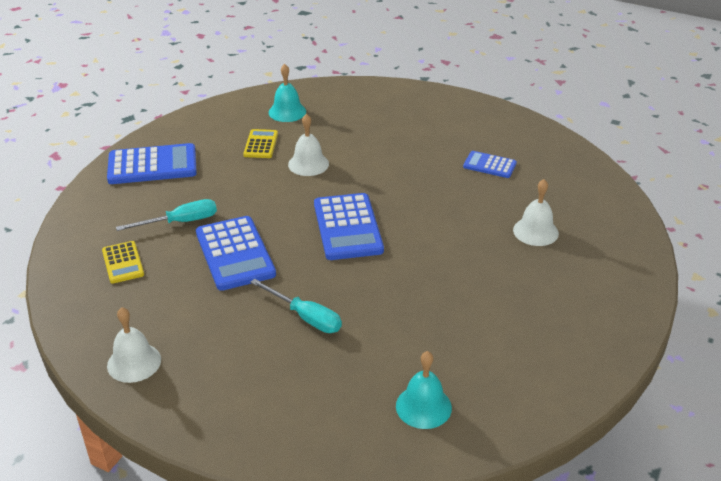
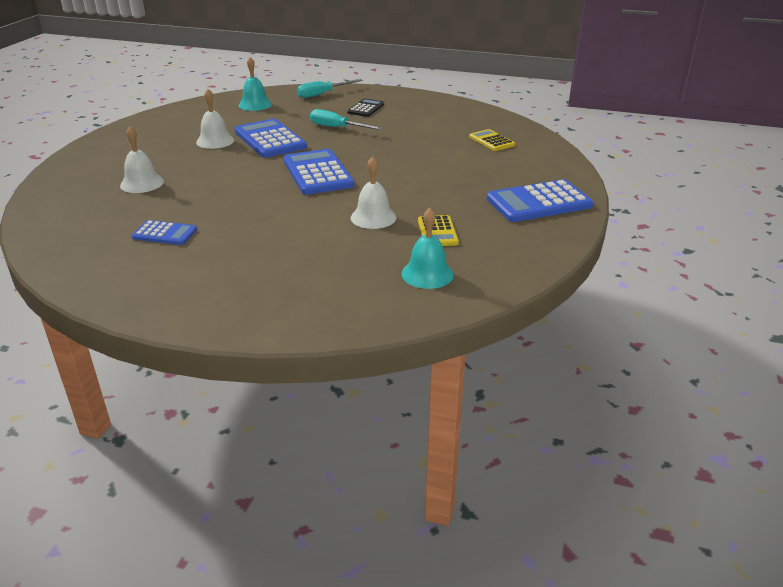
camera: 170 degrees right, 5 degrees down
white bell [107,307,161,383] -> white bell moved to [196,89,234,149]
turquoise screwdriver [116,199,217,231] -> turquoise screwdriver moved to [297,79,363,98]
blue calculator [196,216,276,291] -> blue calculator moved to [234,119,307,158]
none -> black calculator [347,98,384,117]

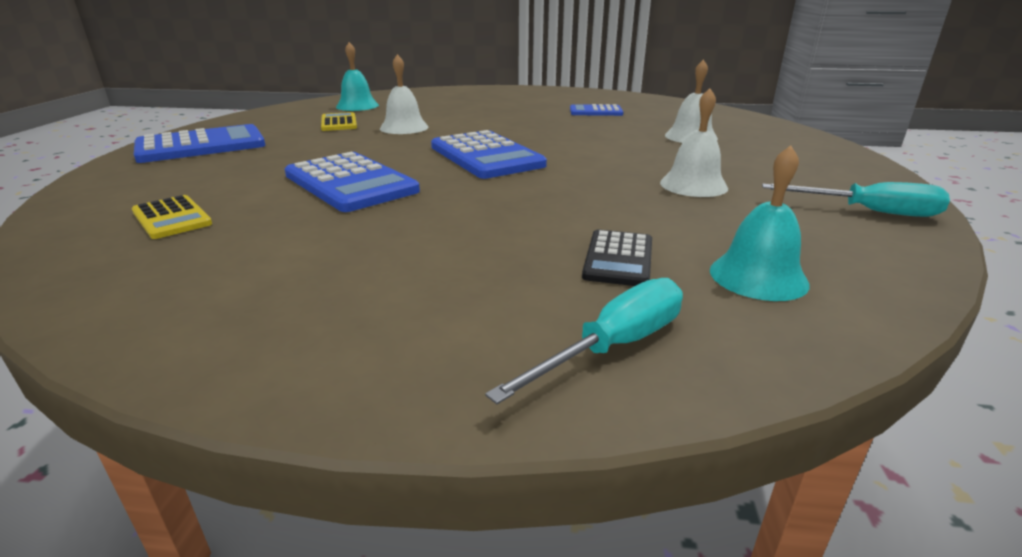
camera: 170 degrees right, 5 degrees down
blue calculator [234,119,307,158] -> blue calculator moved to [285,152,420,212]
turquoise screwdriver [310,109,383,130] -> turquoise screwdriver moved to [762,182,950,217]
black calculator [347,98,384,117] -> black calculator moved to [582,230,652,286]

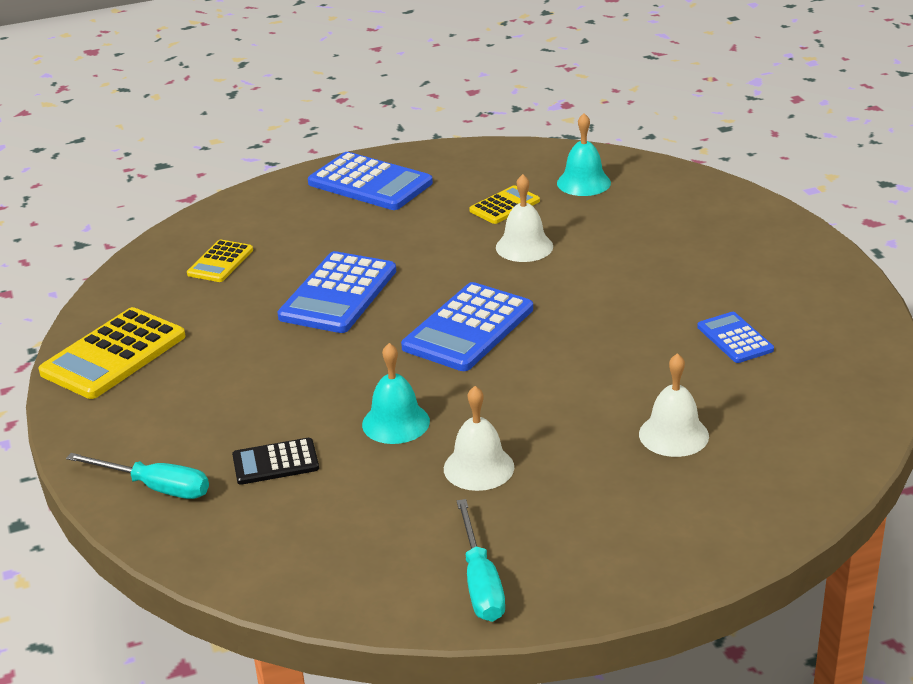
camera: 65 degrees right, 5 degrees up
turquoise bell [710,145,810,301] -> turquoise bell moved to [362,343,430,444]
none -> yellow calculator [38,307,186,399]

